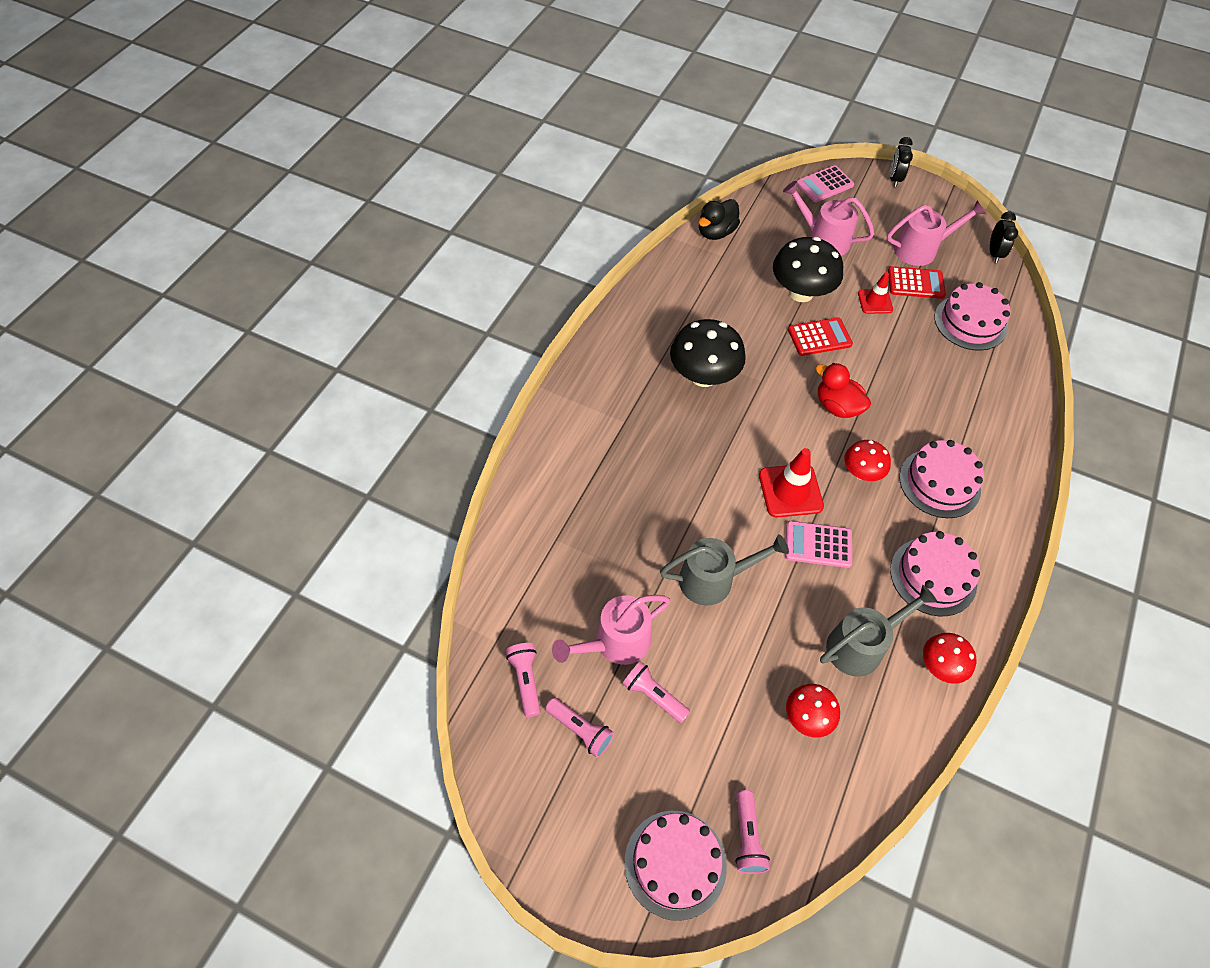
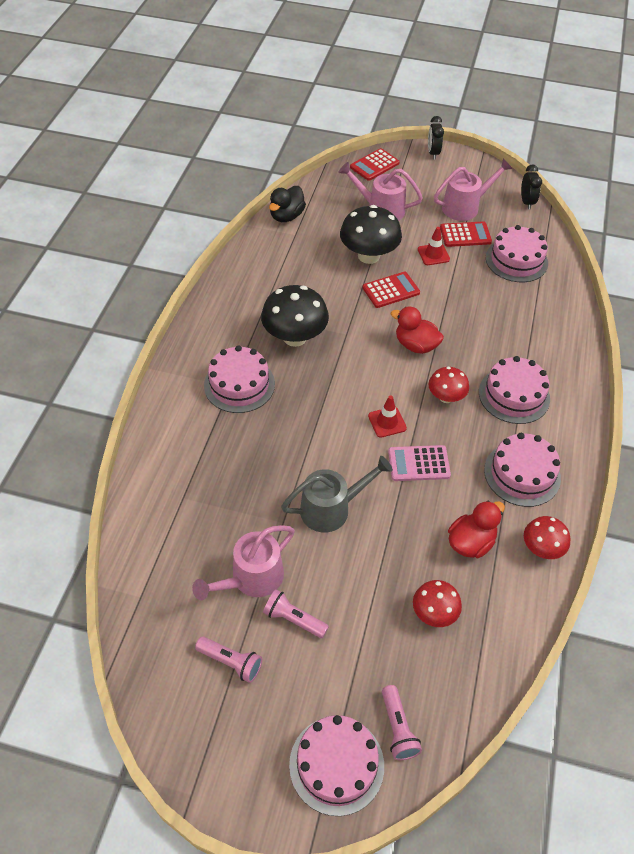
camera: 10 degrees left, 5 degrees down
pink flashlight [506,643,541,717] -> none
red traffic cone [759,448,824,518] -> red traffic cone [368,396,407,438], size x0.63
pink calculator [797,165,854,202] -> red calculator [350,148,400,181]
grey watering can [820,585,938,677] -> red duck [448,500,505,558]
none -> pink cake [204,345,275,413]

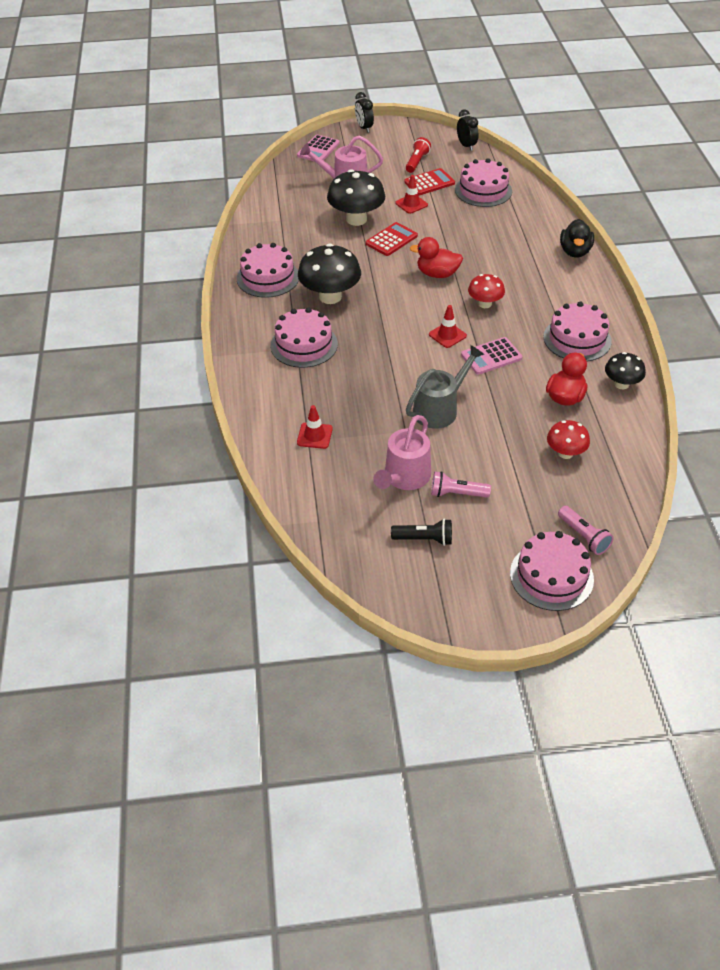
camera: 20 degrees left, 5 degrees down
pink flashlight [195,636,262,683] -> black flashlight [391,519,452,546]
black duck [269,186,306,222] -> black duck moved to [560,219,594,258]
red calculator [350,148,400,181] -> pink calculator [297,135,340,162]
pink watering can [434,158,513,221] -> red flashlight [406,137,431,173]
pink cake [479,356,550,424] -> pink cake moved to [237,243,299,298]
red mushroom [524,516,570,559] -> black mushroom [605,352,646,389]
none -> red traffic cone [297,405,333,449]

